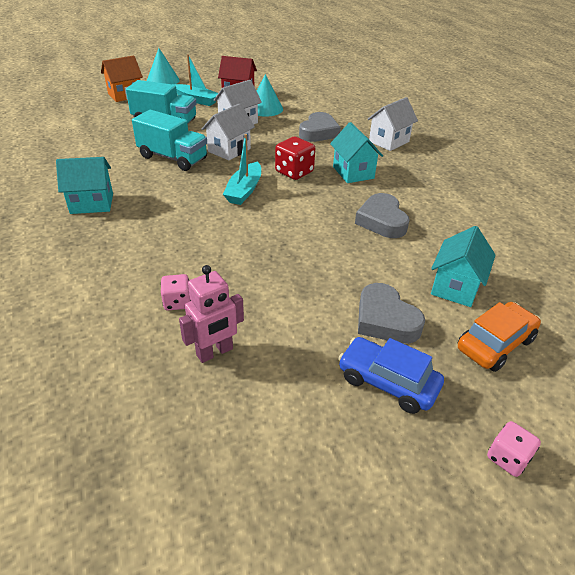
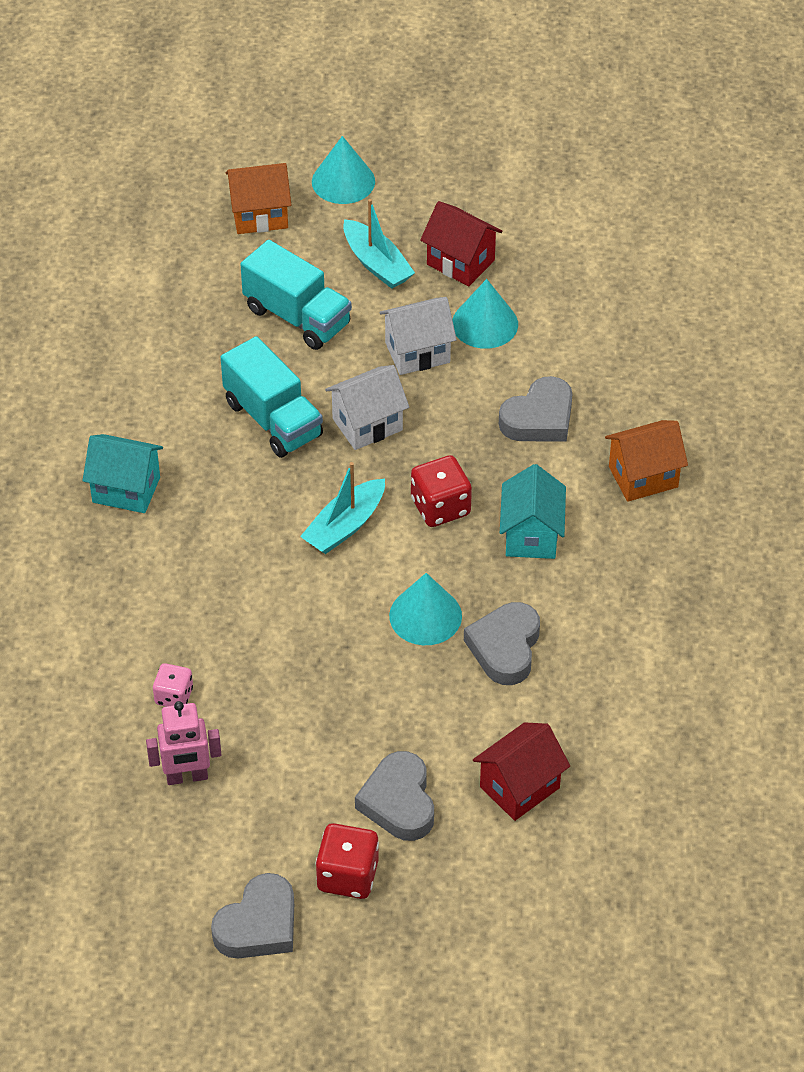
camera: 25 degrees right, 10 degrees up
blue car [338,337,444,414] -> red dice [316,823,379,899]
white house [367,97,418,151] -> orange house [605,420,688,502]
turquoise house [431,226,496,307] -> red house [473,722,570,821]
orange car [457,302,541,372] -> none
pink dice [487,421,541,477] -> none
none -> grey heart [211,873,294,959]
none -> turquoise cone [389,573,462,645]

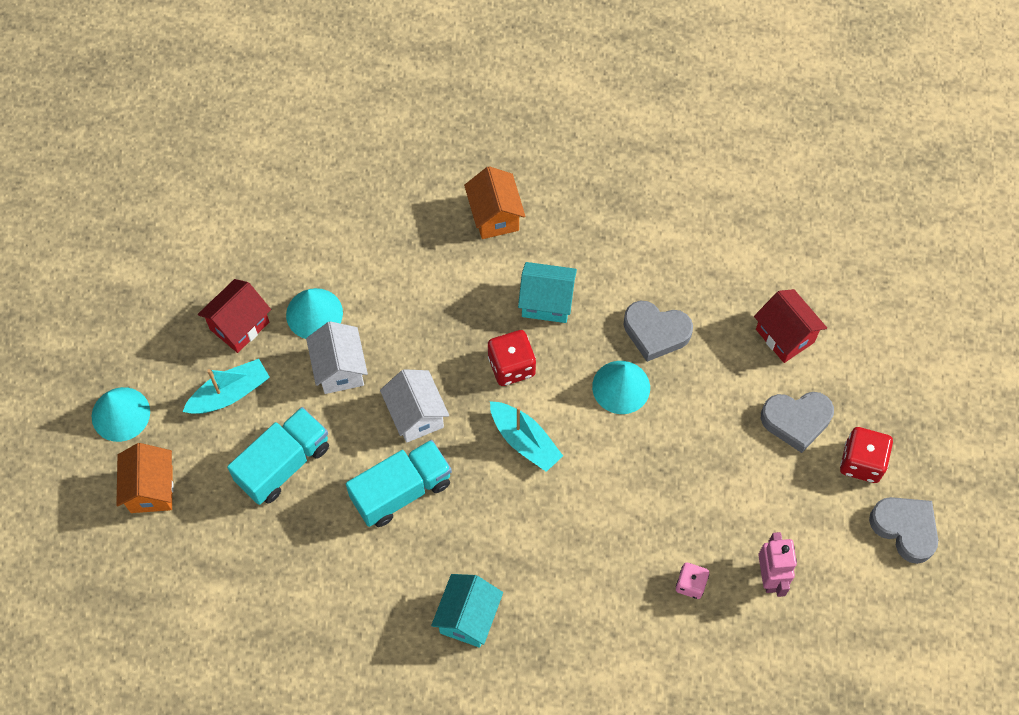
camera: 85 degrees left, 15 degrees up
grey heart [499,376,572,441] -> none

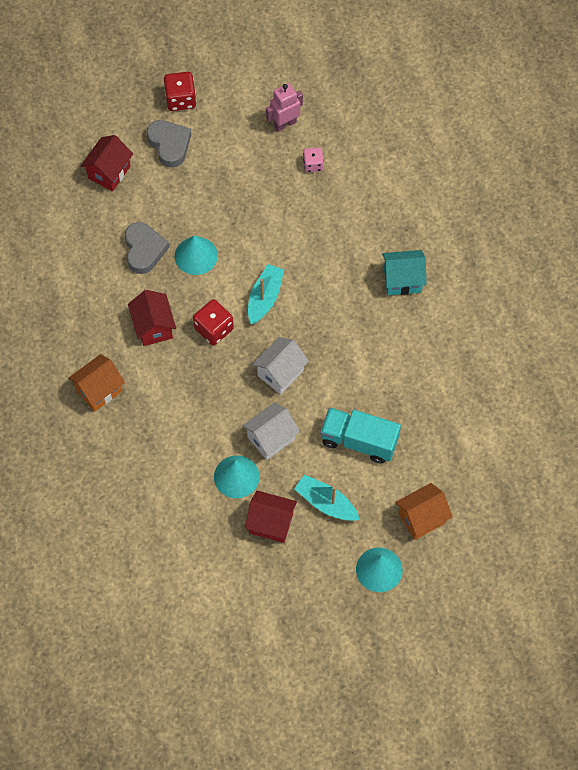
camera: 115 degrees left, 0 degrees up
turquoise truck [346,440,452,527] -> none
turquoise house [518,262,577,323] -> red house [128,290,176,346]
grey heart [869,497,938,564] -> none

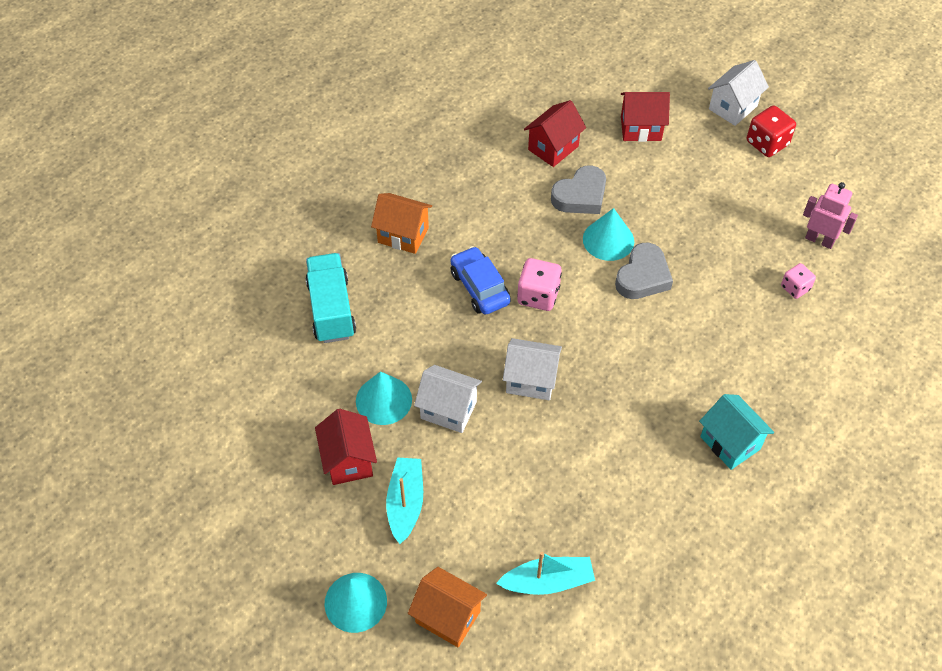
camera: 60 degrees right, 10 degrees down
red house [128,290,176,346] -> red house moved to [524,100,586,167]
grey heart [147,120,191,167] -> grey heart moved to [615,243,673,299]
red dice [193,299,234,345] -> pink dice [517,258,562,311]
turquoise boat [248,264,284,325] -> turquoise boat moved to [496,552,595,595]
turquoise truck [320,407,401,464] -> turquoise truck moved to [305,253,356,343]
none -> blue car [450,246,511,315]
none -> white house [708,60,769,126]

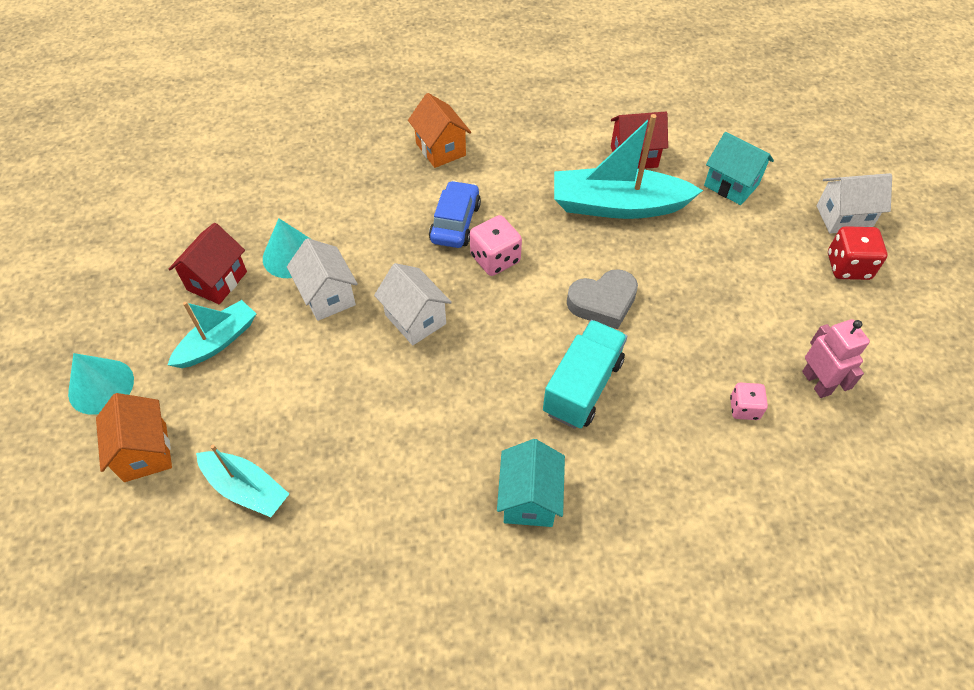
camera: 40 degrees right, 0 degrees up
turquoise truck [305,253,356,343] -> turquoise truck moved to [543,320,627,429]
grey heart [551,165,606,214] -> turquoise boat [554,114,703,219]
turquoise cone [583,208,634,261] -> none
red house [621,92,670,142] -> turquoise house [704,132,774,205]

